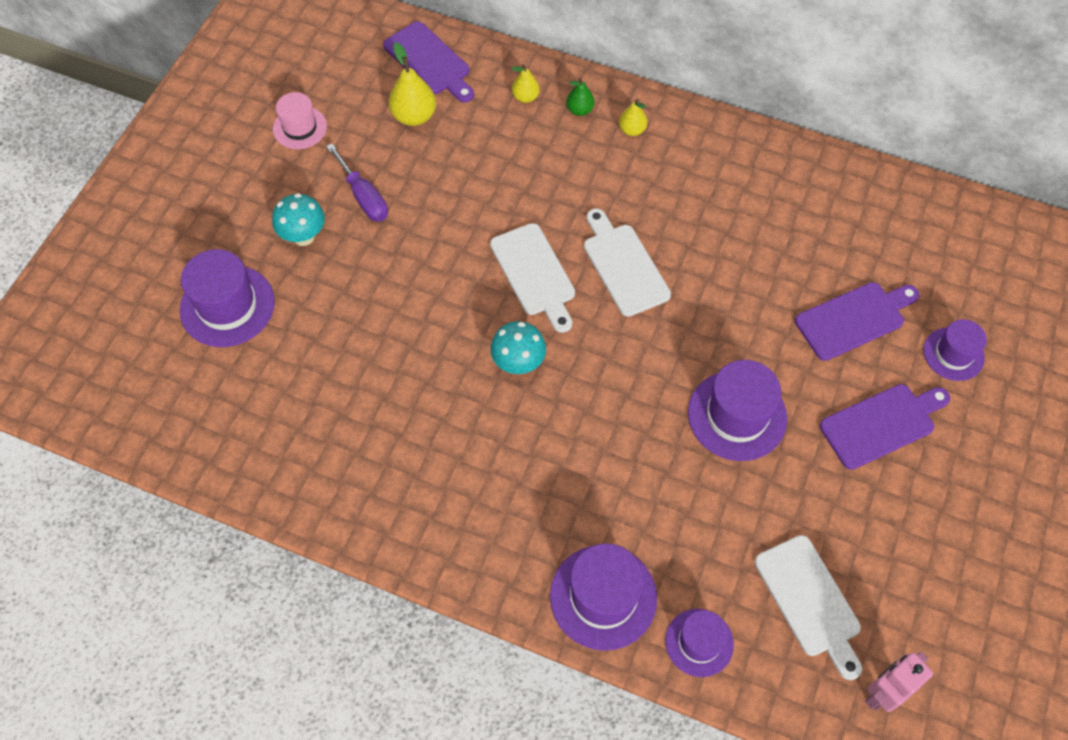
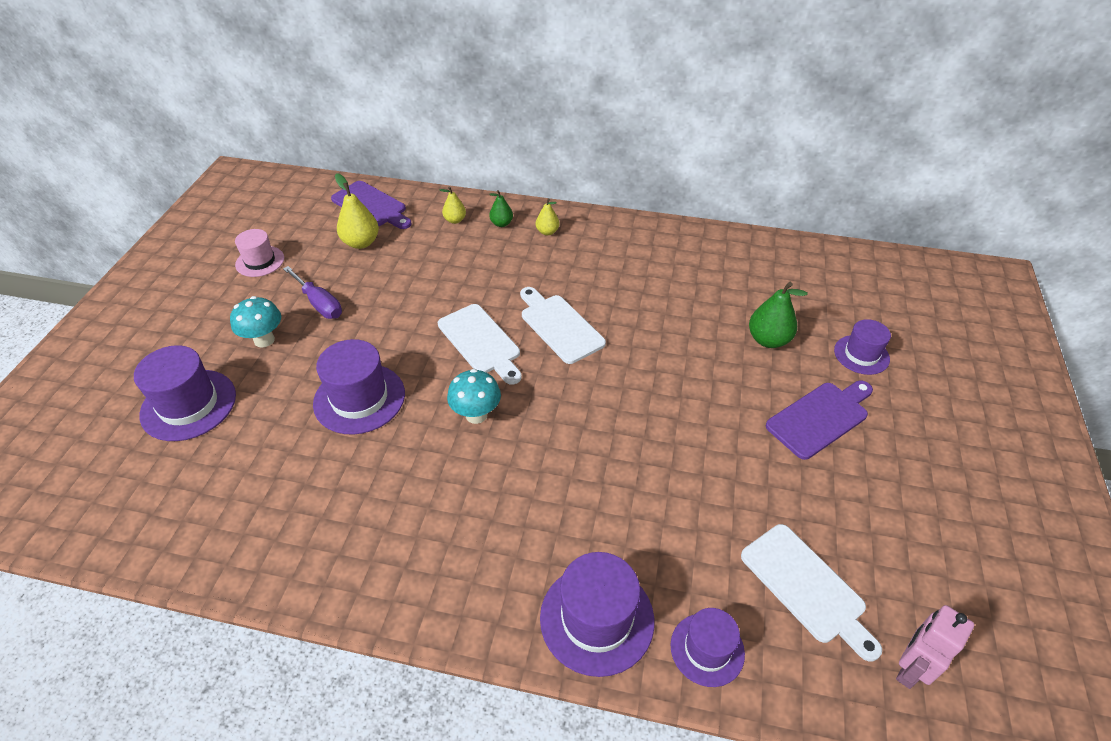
camera: 10 degrees left, 15 degrees down
purple hat [688,360,787,461] -> purple hat moved to [313,339,405,435]
purple cutting board [795,282,919,361] -> green pear [749,282,808,348]

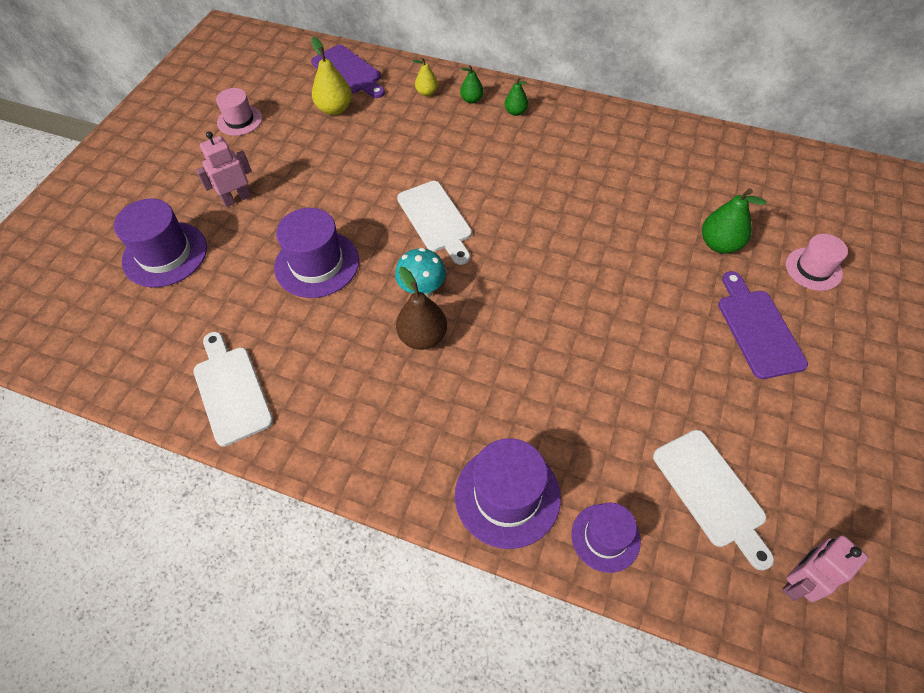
camera: 10 degrees right, 10 degrees up
turquoise mushroom [230,296,281,348] -> pink robot [196,131,252,207]
purple screwdriver [283,266,342,319] -> none
white cutting board [520,287,606,364] -> white cutting board moved to [193,332,273,446]
yellow pear [536,198,559,235] -> green pear [505,77,528,116]
purple cutting board [766,381,873,460] -> purple cutting board turned 75 degrees counterclockwise [718,271,808,379]
purple hat [834,319,891,375] -> pink hat [786,234,848,291]
none -> brown pear [396,267,447,350]

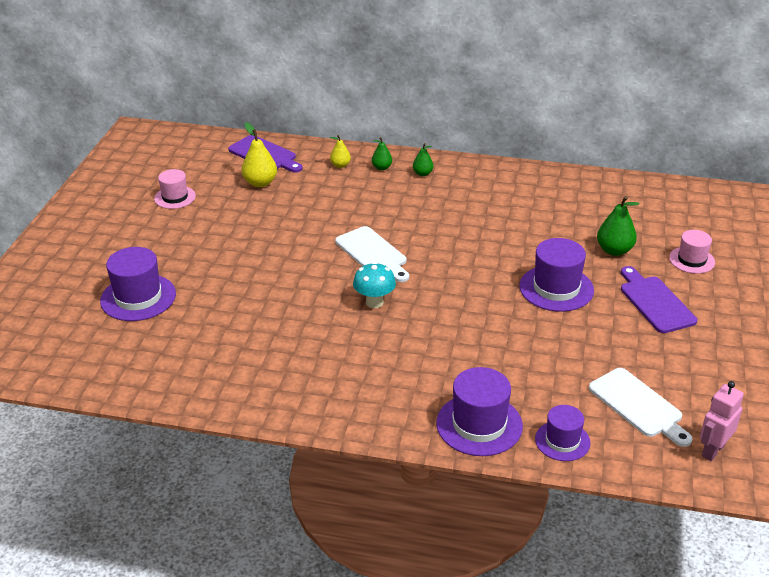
camera: 10 degrees left, 20 degrees down
white cutting board [193,332,273,446] -> none
pink robot [196,131,252,207] -> none
purple hat [274,208,359,298] -> purple hat moved to [519,238,594,312]
brown pear [396,267,447,350] -> none

